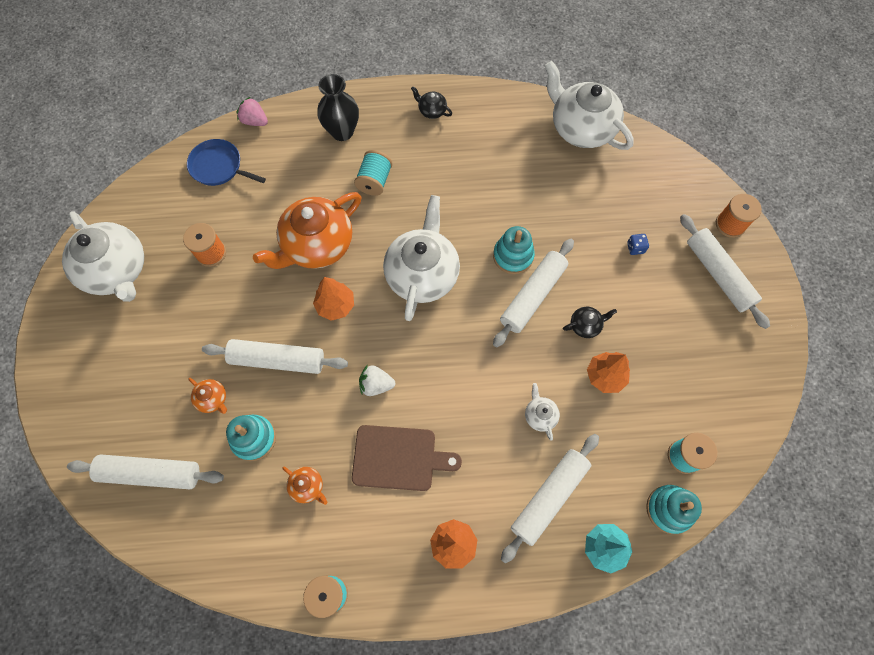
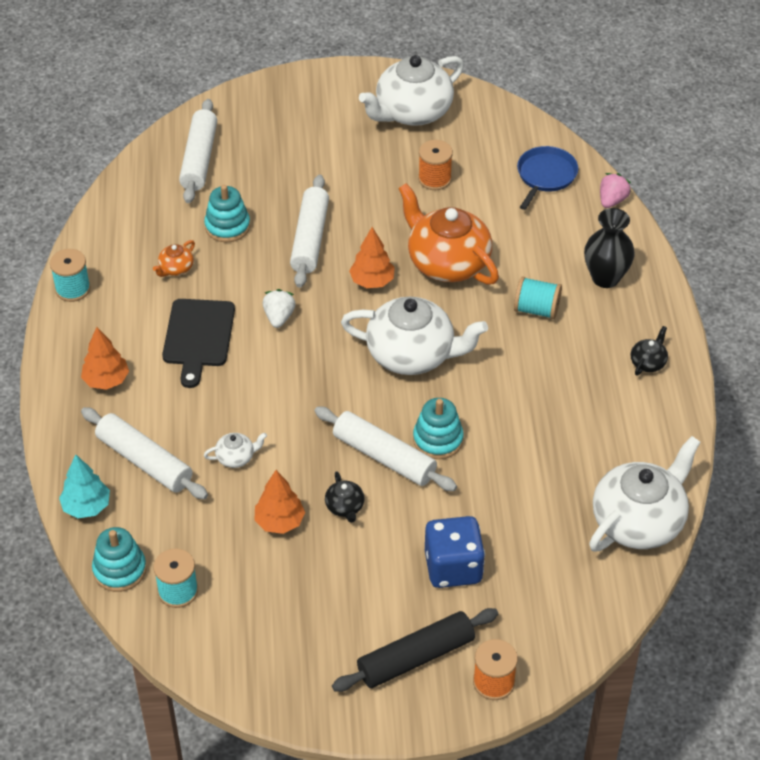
camera: 90 degrees right, 20 degrees down
orange teapot [188,378,227,414] -> none
brown cutting board [352,425,462,491] -> black cutting board [162,299,235,388]
blue dice [627,234,649,255] -> blue dice [425,516,485,588], size x2.48
white rolling pin [680,214,770,329] -> black rolling pin [332,608,498,692]

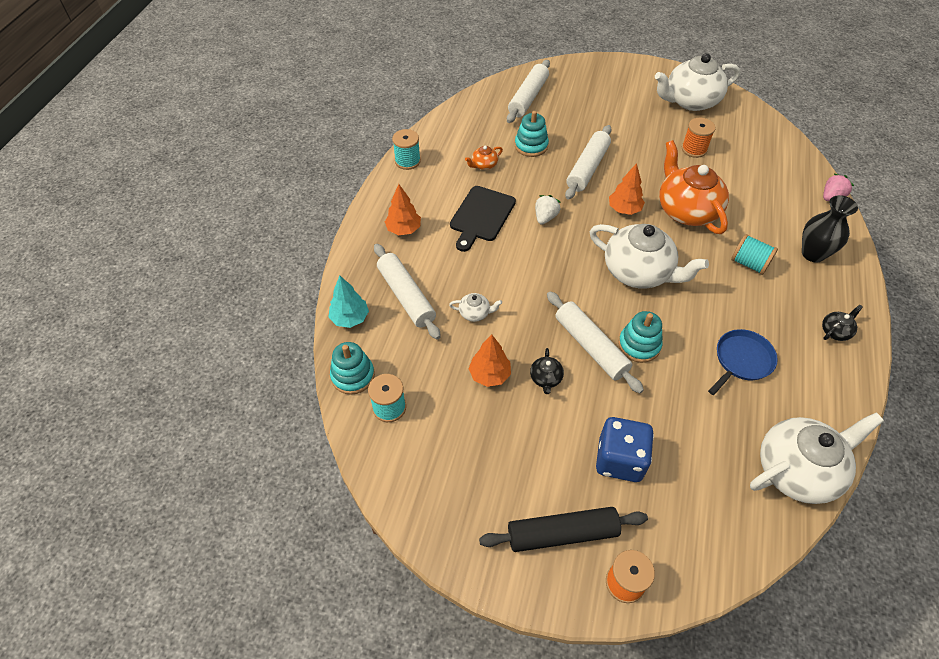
camera: 20 degrees right, 5 degrees up
blue pan [517,146,578,210] -> blue pan moved to [708,329,778,395]

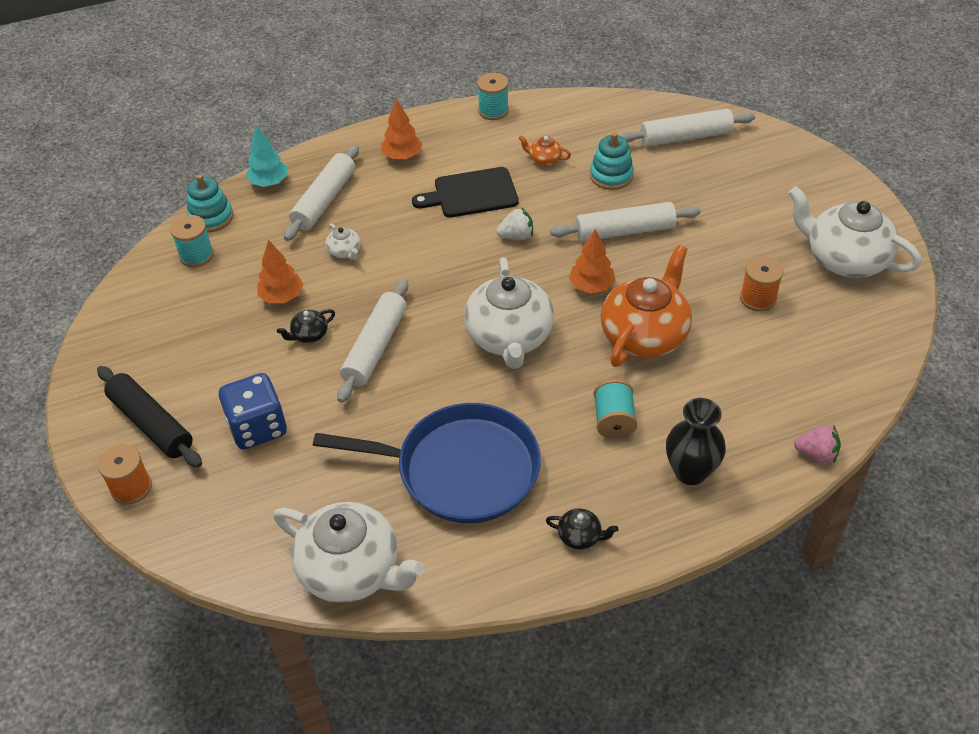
camera: 55 degrees right, 5 degrees down
turquoise stacking toy [618,311,662,363] -> none
blue pan [708,329,778,395] -> blue pan [313,403,541,523], size x1.89

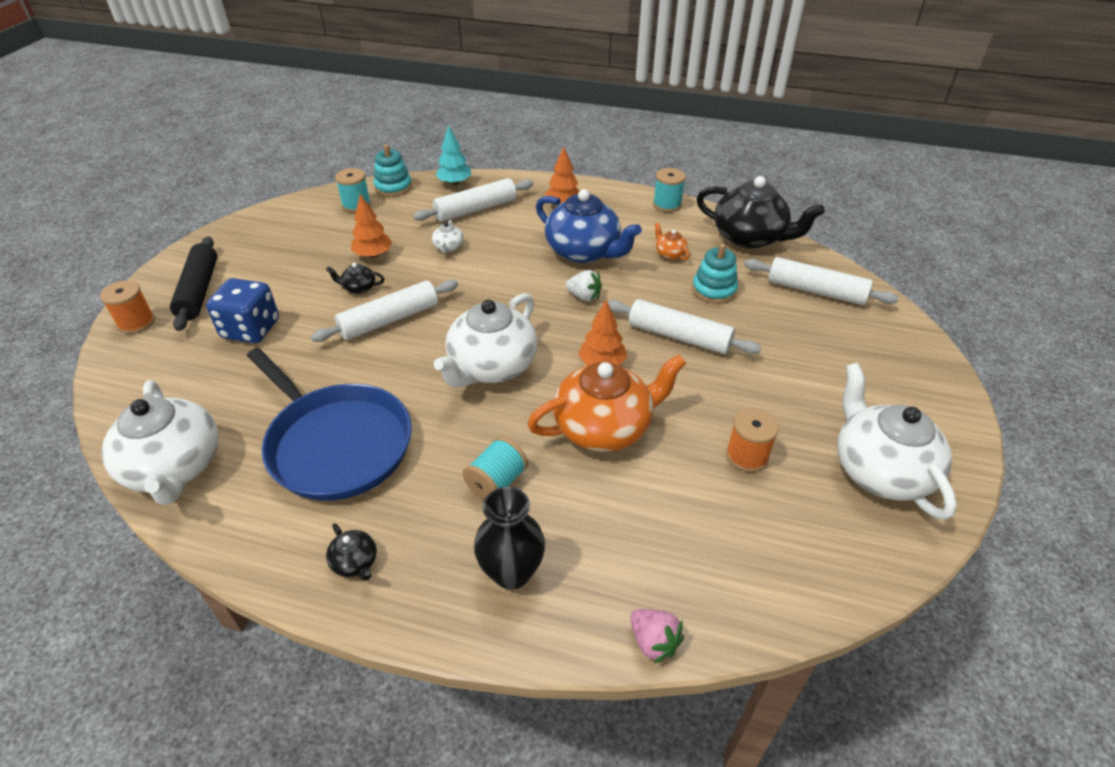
camera: 35 degrees right, 5 degrees down
black cutting board [412,167,519,218] -> blue teapot [536,189,642,263]
none -> black teapot [696,176,825,249]

